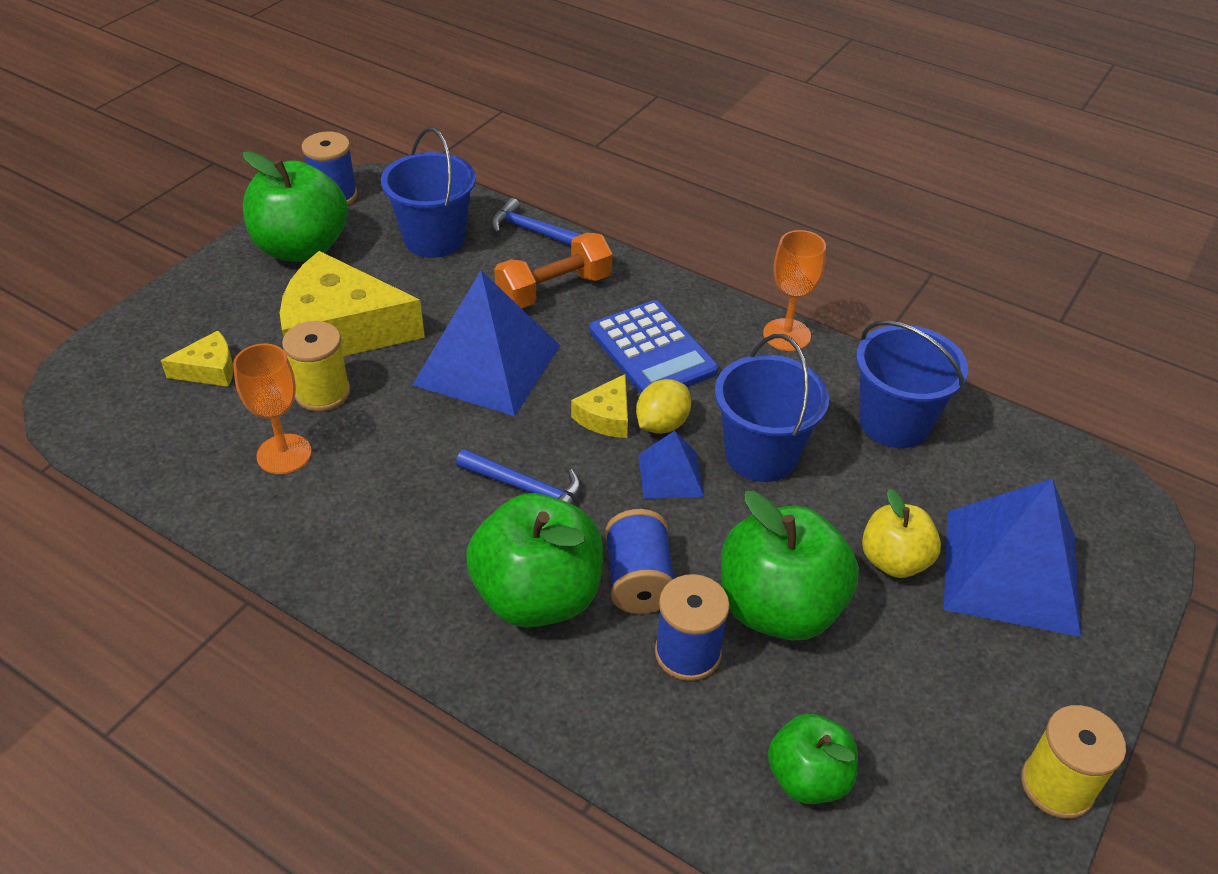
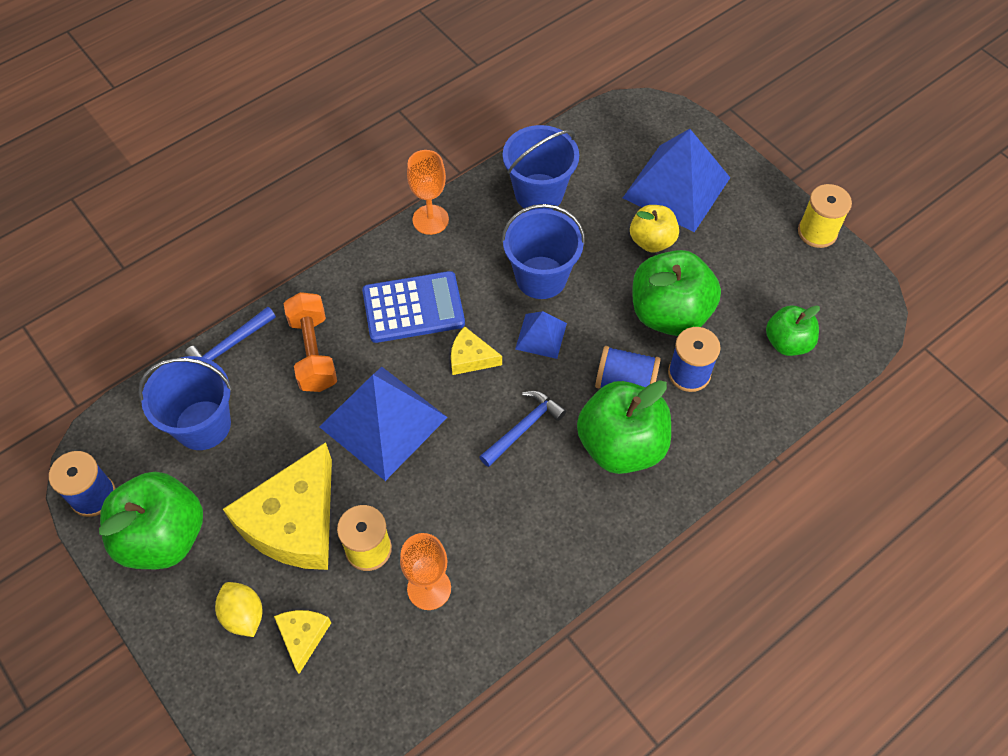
camera: 70 degrees left, 15 degrees up
yellow cheese [571,374,628,438] -> yellow cheese turned 150 degrees clockwise [451,327,502,375]
yellow lemon [636,379,691,434] -> yellow lemon moved to [215,582,262,637]

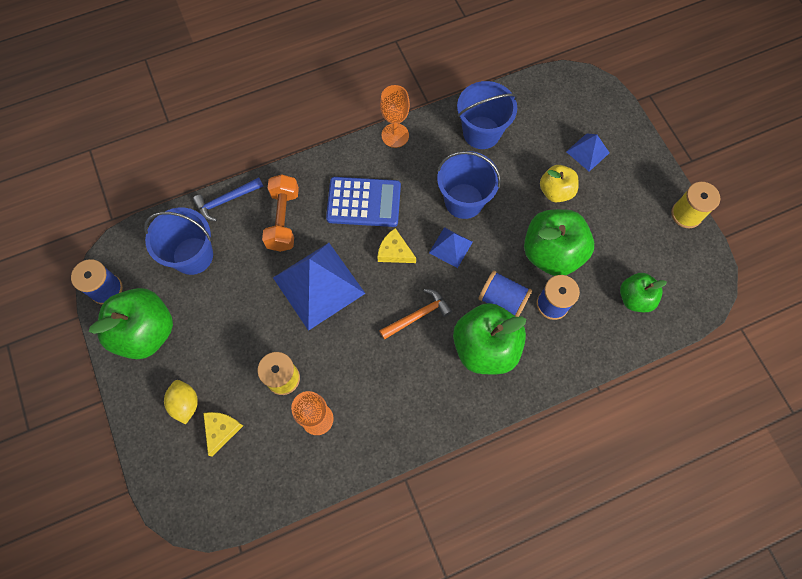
camera: 15 degrees right, 10 degrees up
yellow cheese [223,442,332,570] -> none
blue hammer [479,391,566,467] -> orange hammer [379,289,452,340]
blue pyramid [623,129,730,232] -> blue pyramid [566,133,609,172], size x0.49

